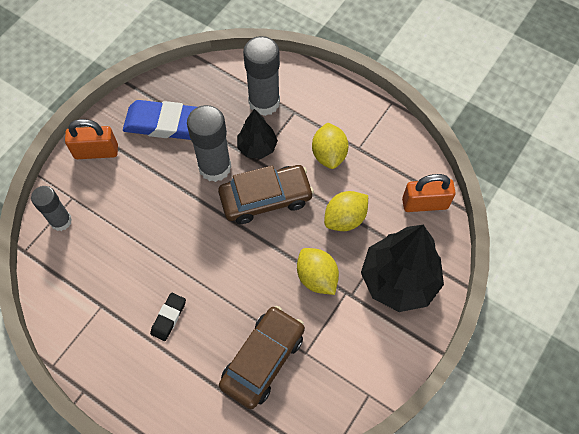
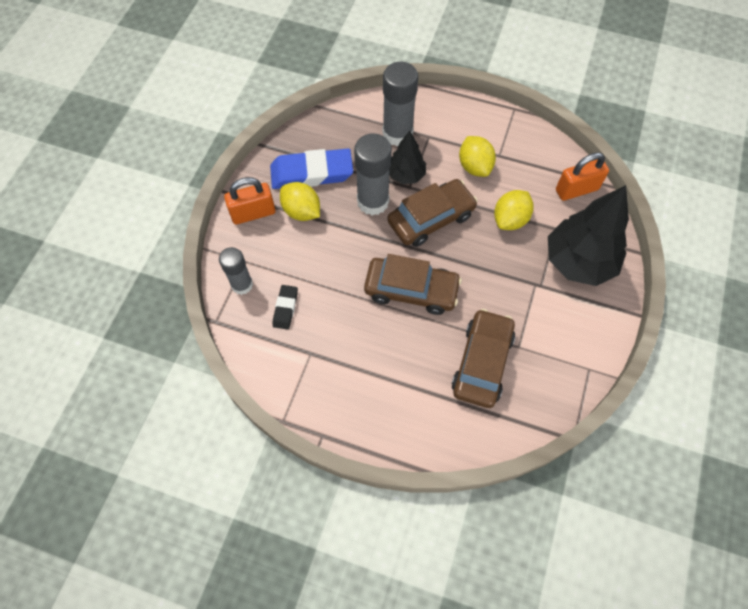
camera: 15 degrees left, 0 degrees up
black eraser [150,293,186,341] -> black eraser moved to [273,285,298,330]
yellow lemon [297,248,339,295] -> yellow lemon moved to [280,182,320,221]
none -> brown car [364,254,462,315]

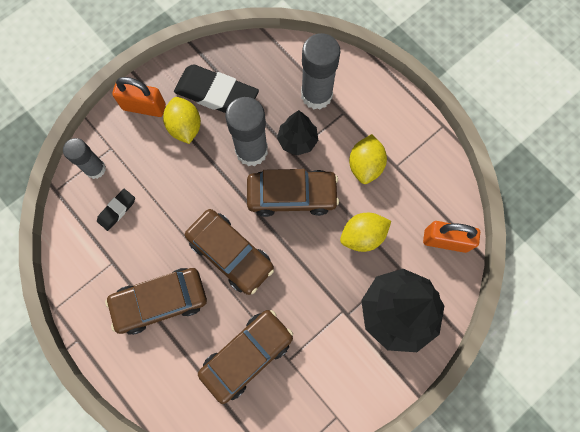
camera: 30 degrees right, 10 degrees up
blue eraser [270,149,353,189] -> black eraser [174,64,259,113]
none -> brown car [105,268,207,335]

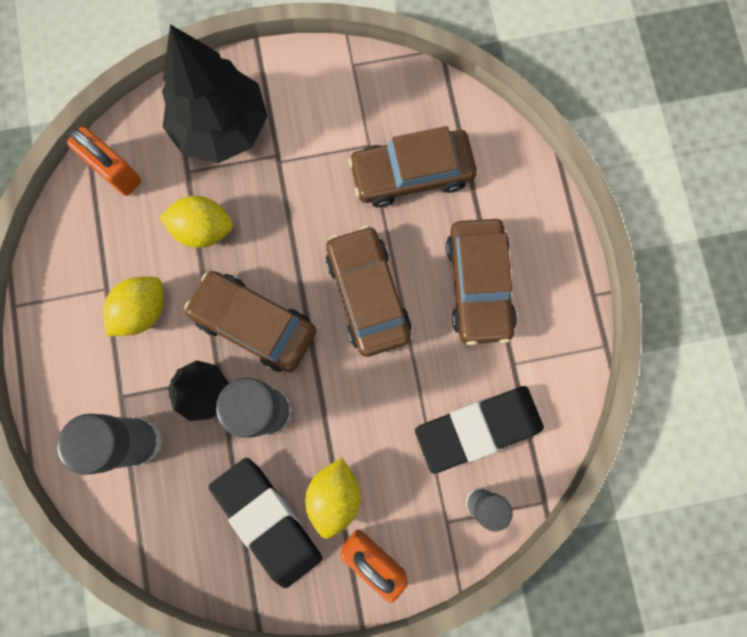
camera: 150 degrees left, 5 degrees up
black eraser [97,189,135,231] -> black eraser [415,386,544,474], size x2.04
brown car [105,268,207,335] -> brown car turned 75 degrees clockwise [446,219,517,345]

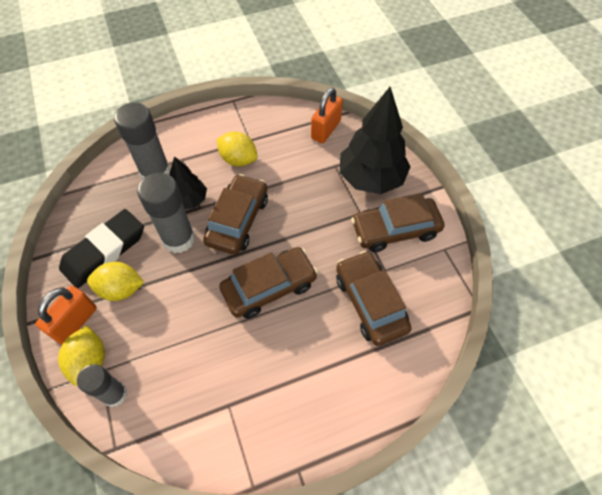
camera: 80 degrees right, 20 degrees down
yellow lemon [159,196,233,248] -> yellow lemon moved to [58,325,105,386]
black eraser [415,386,544,474] -> none
brown car [446,219,517,345] -> brown car moved to [351,193,444,252]

